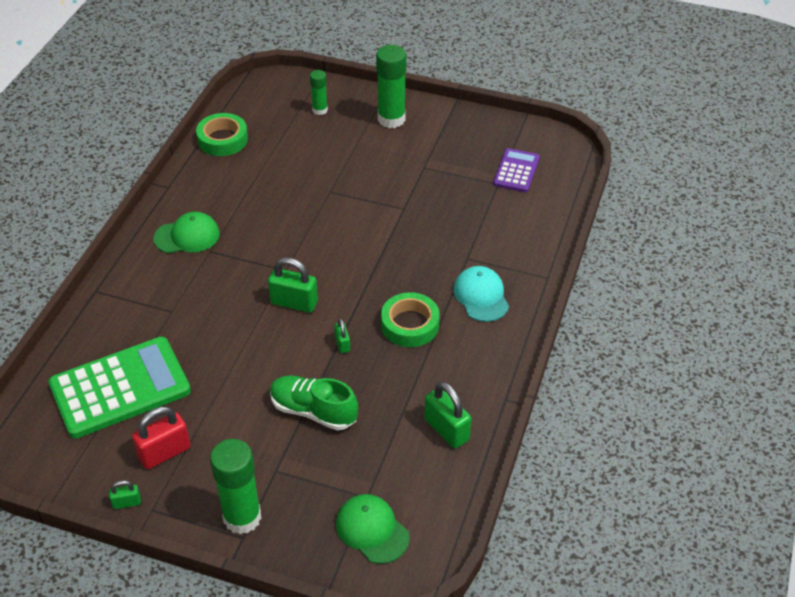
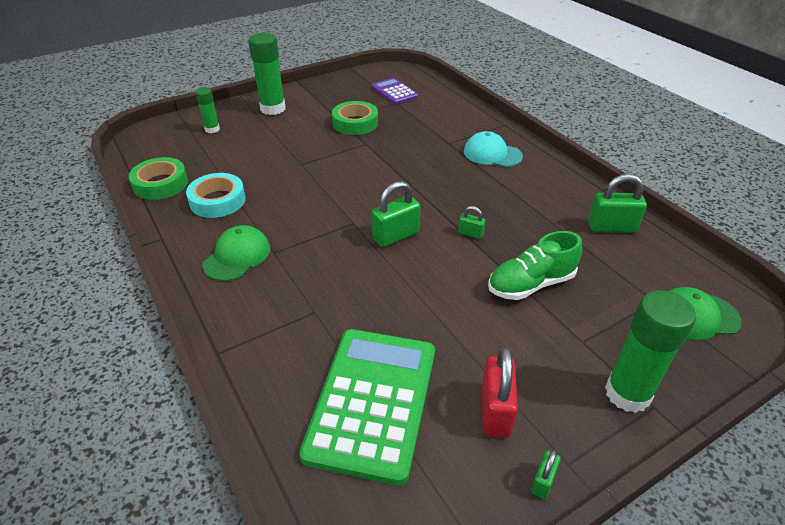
camera: 50 degrees left, 5 degrees down
green tape [381,292,440,347] -> green tape moved to [332,101,378,135]
none -> turquoise tape [186,173,246,218]

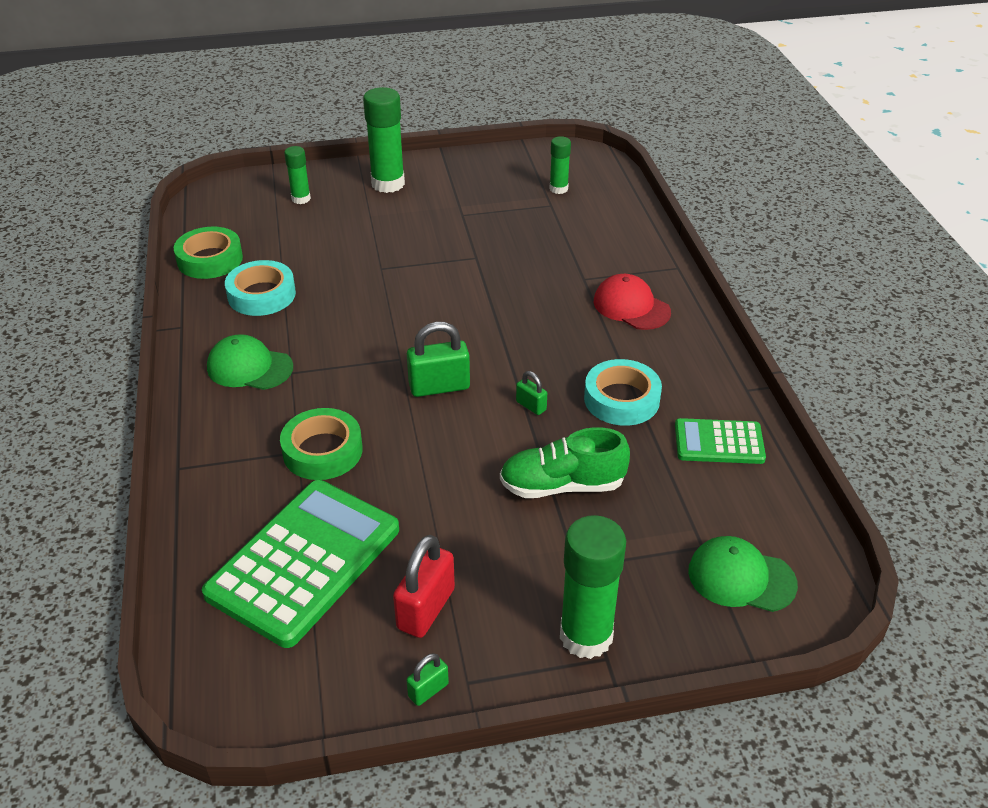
camera: 20 degrees right, 0 degrees up
green cap [203,225,270,281] -> green cap turned 120 degrees counterclockwise [207,334,293,390]
green tape [332,101,378,135] -> green tape moved to [280,408,363,480]
purple calculator [372,78,418,104] -> green glue stick [549,136,571,194]
turquoise cap [464,131,523,167] -> red cap [594,274,671,330]
green padlock [588,174,647,233] -> green calculator [675,418,766,464]
none -> turquoise tape [584,359,662,426]

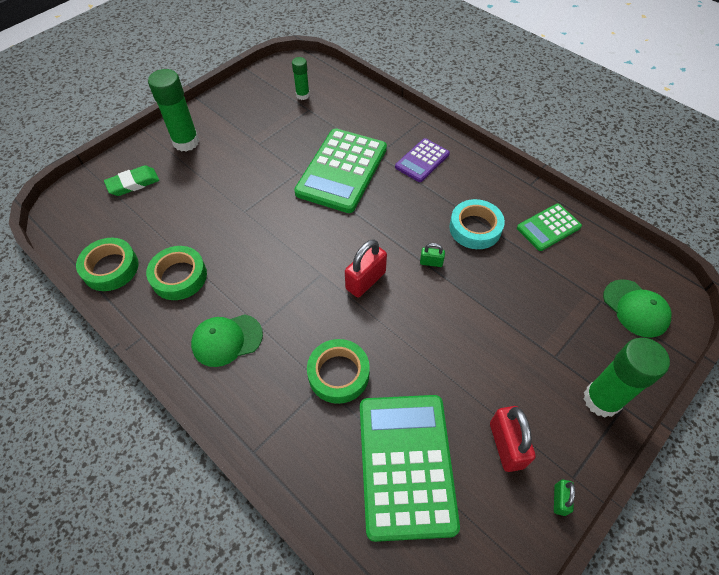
camera: 35 degrees left, 15 degrees up
turquoise tape [225,260,296,316] -> green tape [146,246,207,300]
green glue stick [284,146,311,204] -> green eraser [104,165,159,196]
green padlock [407,322,470,397] -> red padlock [345,239,387,297]
green shoe [500,427,630,498] -> none
red cap [594,274,671,330] -> purple calculator [395,138,450,182]
green cap [688,536,798,612] -> green cap turned 105 degrees counterclockwise [603,279,672,338]
none -> green calculator [294,128,387,213]

